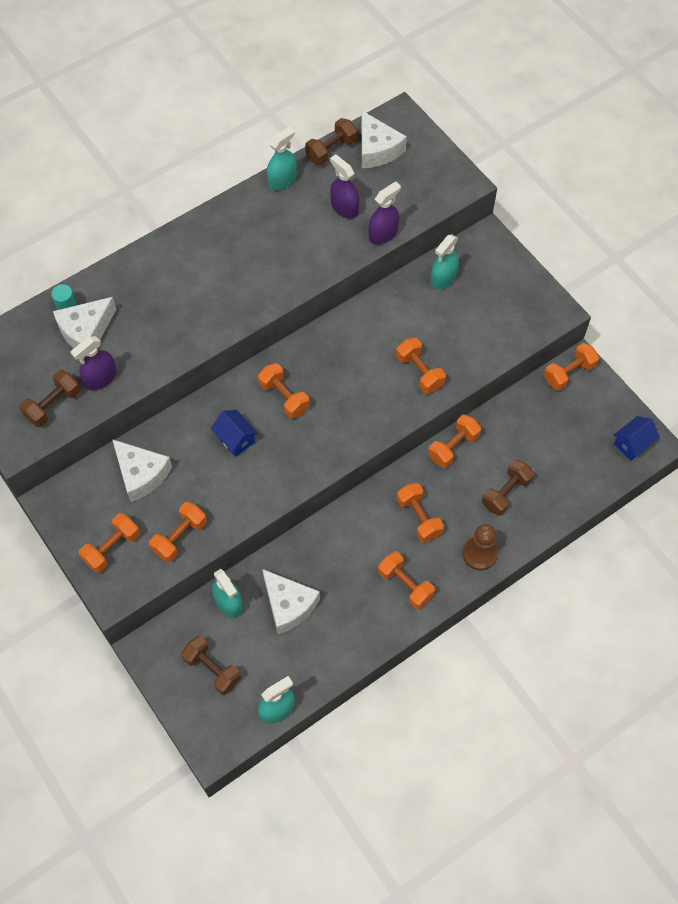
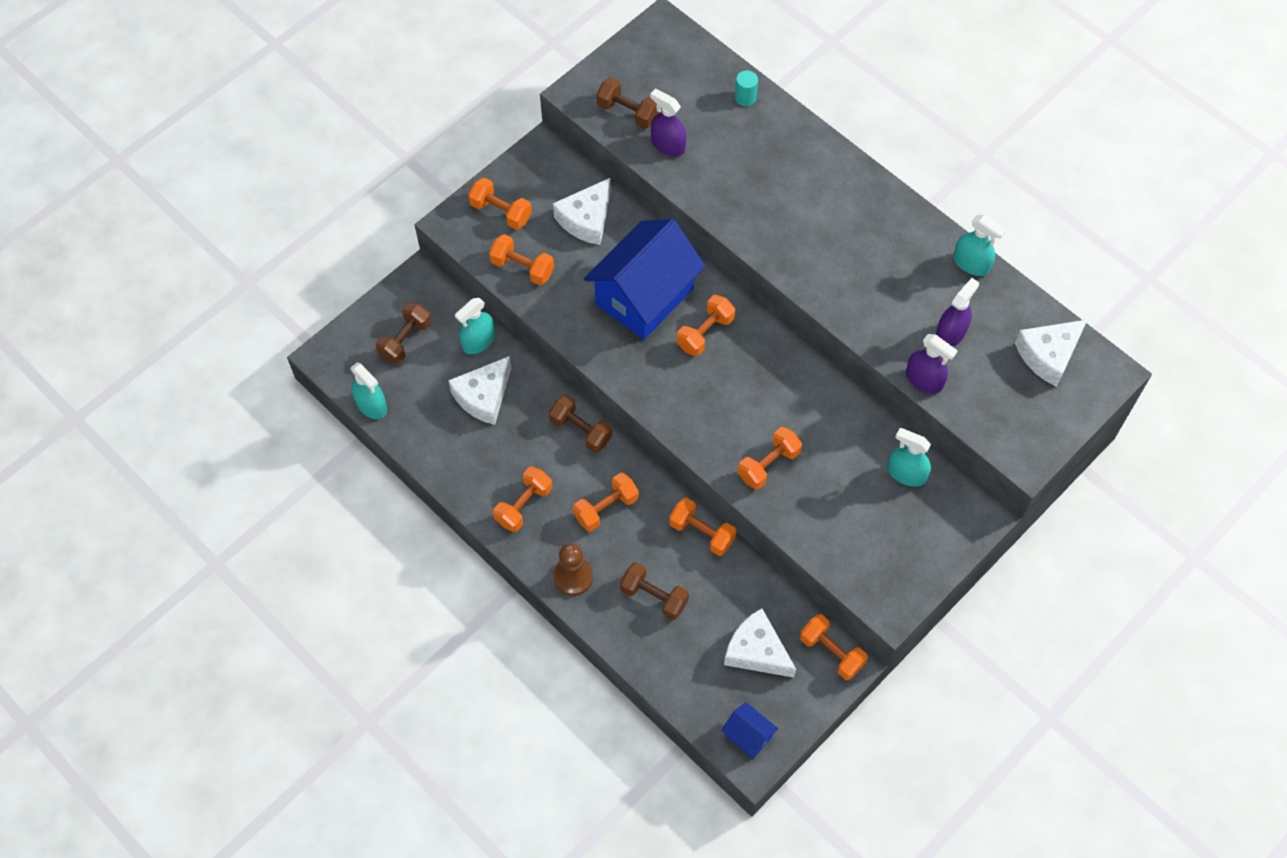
camera: 80 degrees right, 0 degrees up
white cheese [53,297,117,348] -> white cheese moved to [724,608,796,678]
blue house [211,410,258,457] -> blue house [584,219,705,340], size x2.31
brown dumbbell [305,118,357,165] -> brown dumbbell moved to [549,395,612,453]

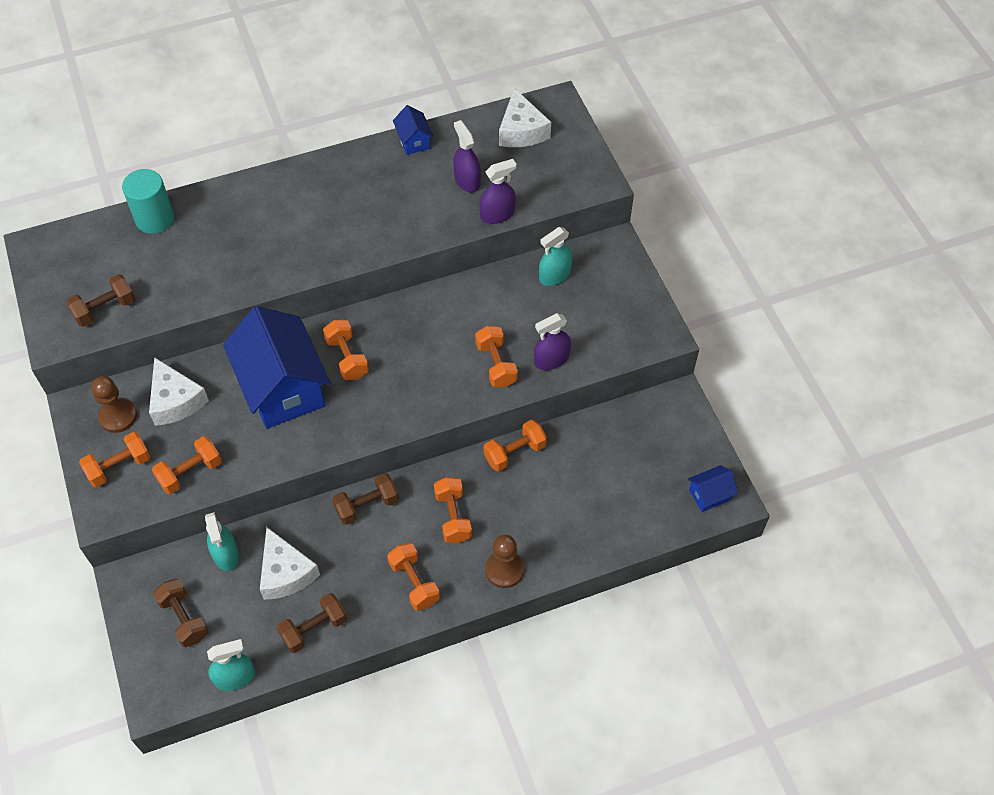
camera: 65 degrees left, 5 degrees down
brown dumbbell [620,562,689,620] -> brown dumbbell moved to [277,593,347,653]
purple spray bottle [650,89,686,157] -> purple spray bottle moved to [534,313,571,370]
white cheese [724,608,796,678] -> none
turquoise cylinder [735,70,758,106] -> turquoise cylinder [122,169,174,234], size x1.84
orange dumbbell [800,614,868,680] -> none
turquoise spray bottle [954,215,1006,276] -> blue house [393,105,433,155]
none -> brown pawn [91,376,137,433]

